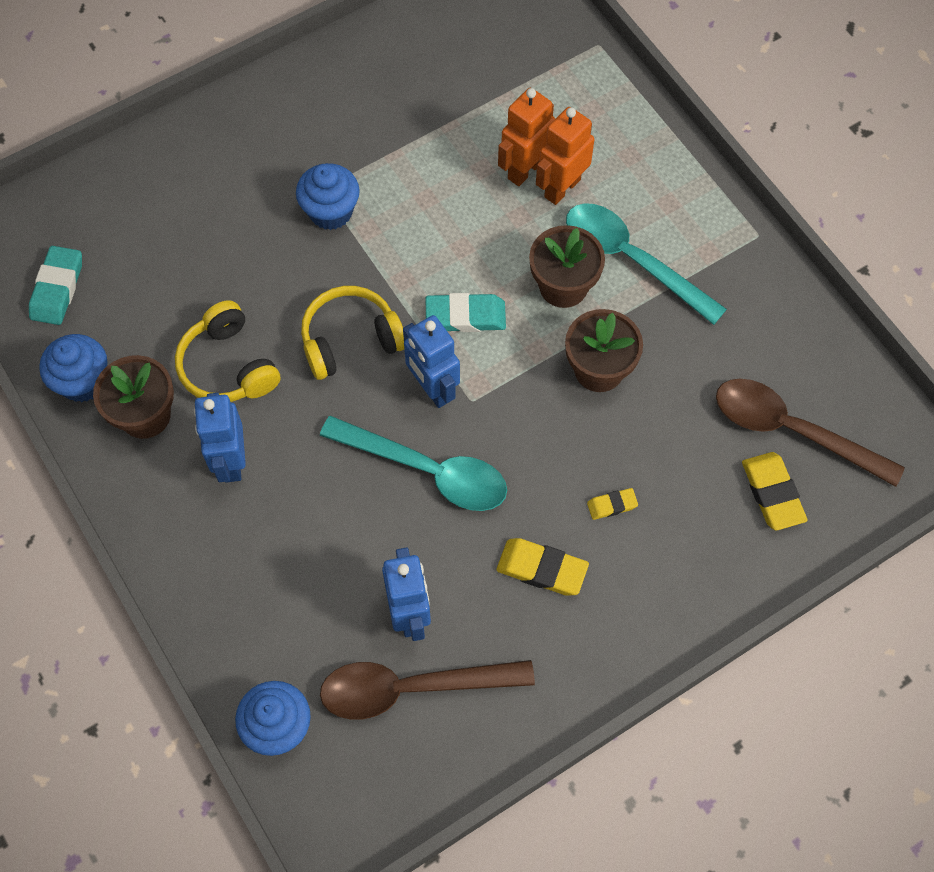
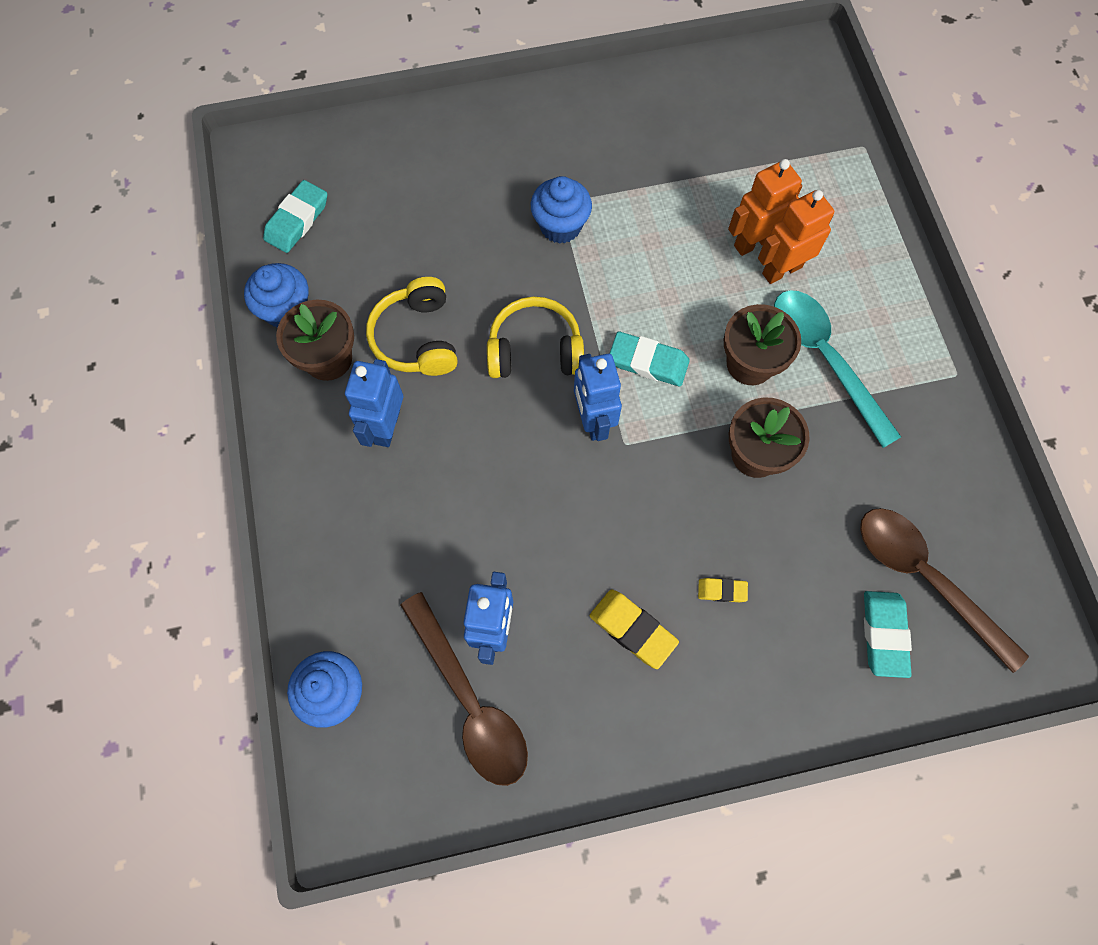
camera: 20 degrees right, 5 degrees up
turquoise spoon [320,416,507,511] -> none
brown spoon [320,660,535,720] -> brown spoon turned 135 degrees counterclockwise [400,592,528,786]
yellow eraser [742,452,807,530] -> turquoise eraser [864,591,912,678]

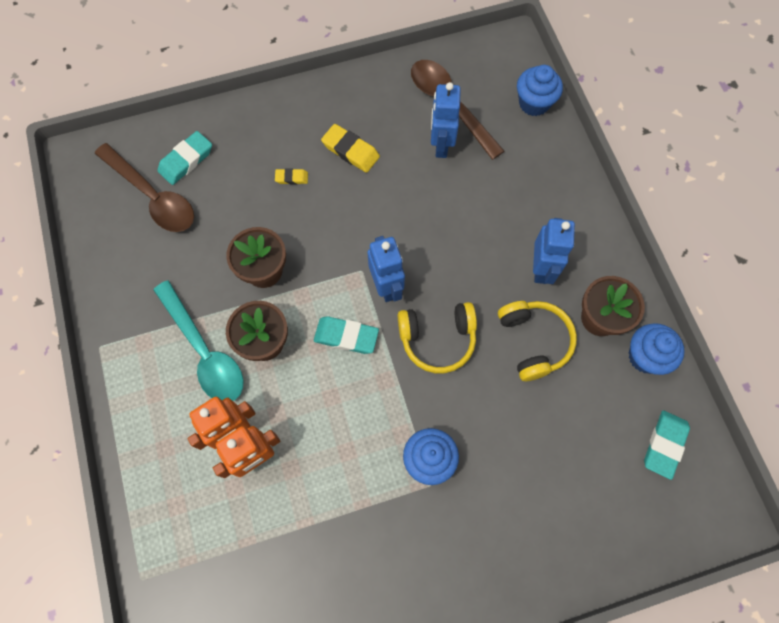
camera: 175 degrees right, 0 degrees up
turquoise eraser [864,591,912,678] -> turquoise eraser turned 45 degrees clockwise [157,131,212,185]

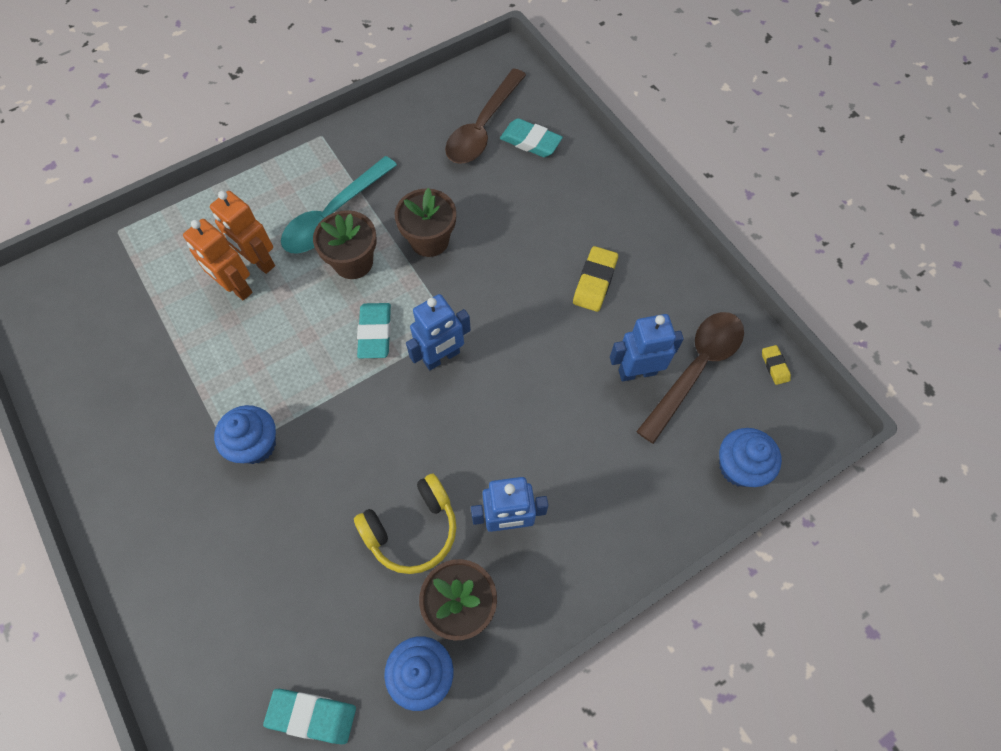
camera: 75 degrees right, 5 degrees down
yellow eraser [275,168,308,185] -> yellow eraser moved to [762,345,791,385]
yellow headphones [398,302,477,373] -> none

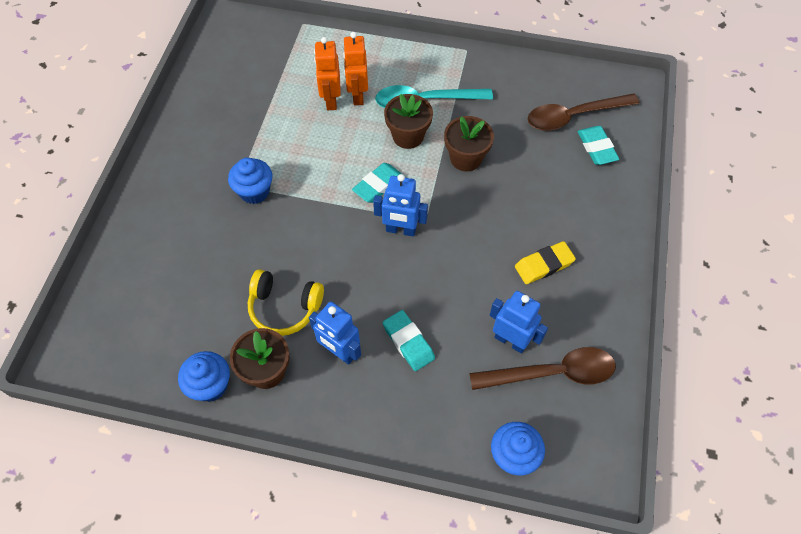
camera: 45 degrees right, 5 degrees down
turquoise eraser [263,689,356,744] -> turquoise eraser moved to [383,310,435,371]
yellow eraser [762,345,791,385] -> none

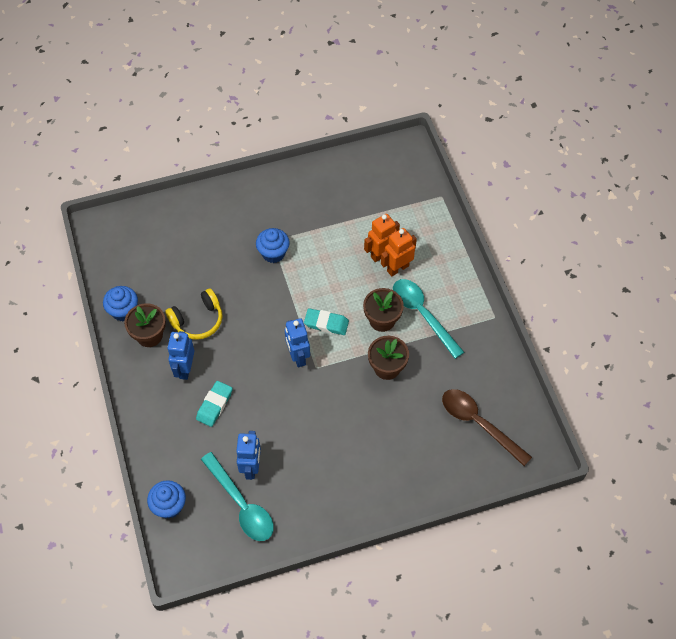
camera: 60 degrees right, 0 degrees up
yellow headphones [248,269,324,336] -> yellow headphones turned 105 degrees counterclockwise [165,289,223,340]
brown spoon [469,347,616,390] -> turquoise spoon [201,452,274,541]
yellow eraser [515,241,576,284] -> none
turquoise eraser [578,126,619,165] -> none

